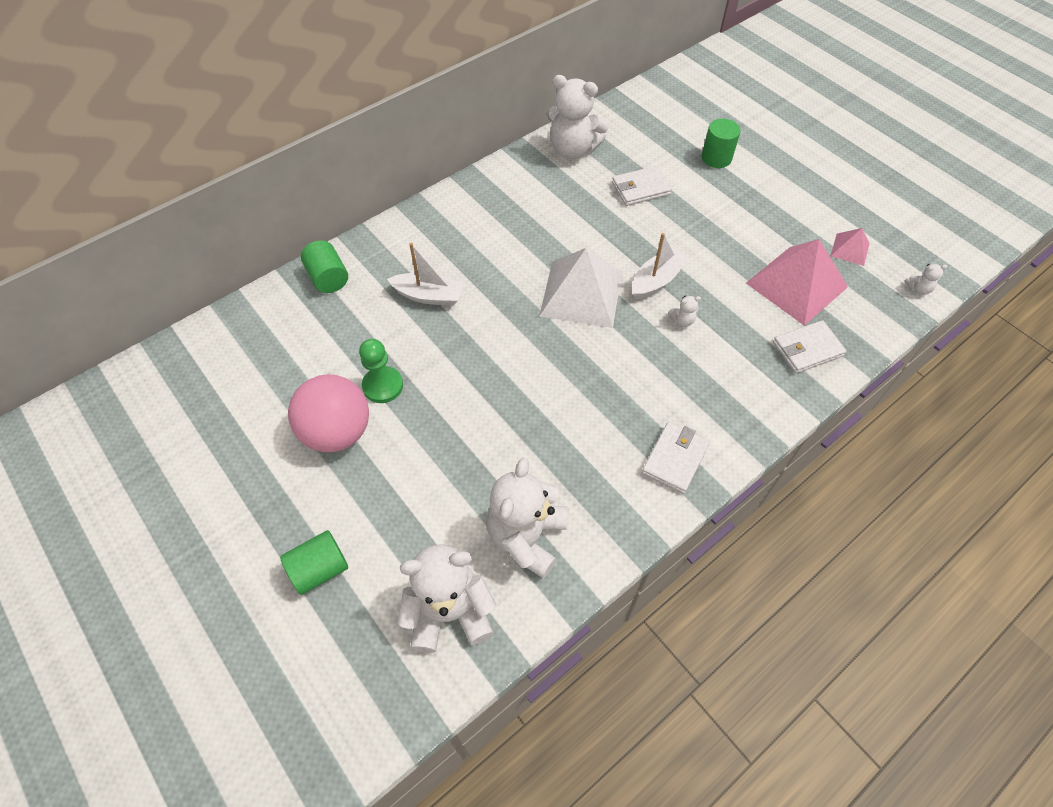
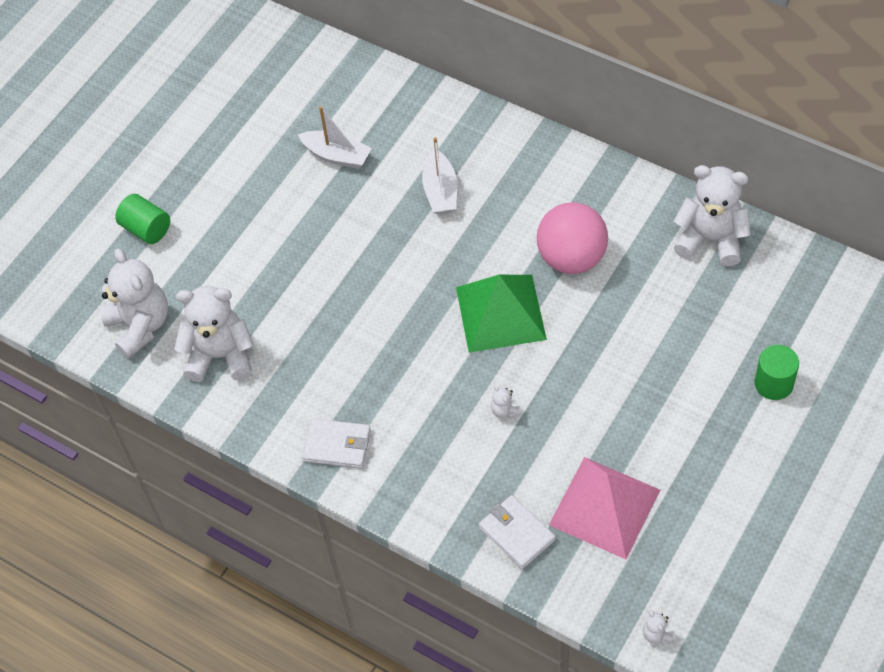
camera: 75 degrees right, 0 degrees up
pink ball [288,374,369,452] -> pink ball moved to [537,202,608,274]
green cylinder [301,240,348,293] -> none
green pawn [359,339,403,403] -> none
white pyramid [539,248,622,328] -> green pyramid [456,275,547,353]
white teddy bear [547,75,609,159] -> white teddy bear turned 105 degrees clockwise [674,165,751,266]
white wallet [612,166,672,206] -> none
white boat [632,233,689,300] -> white boat moved to [298,106,372,169]
pink pyramid [831,228,870,266] -> none

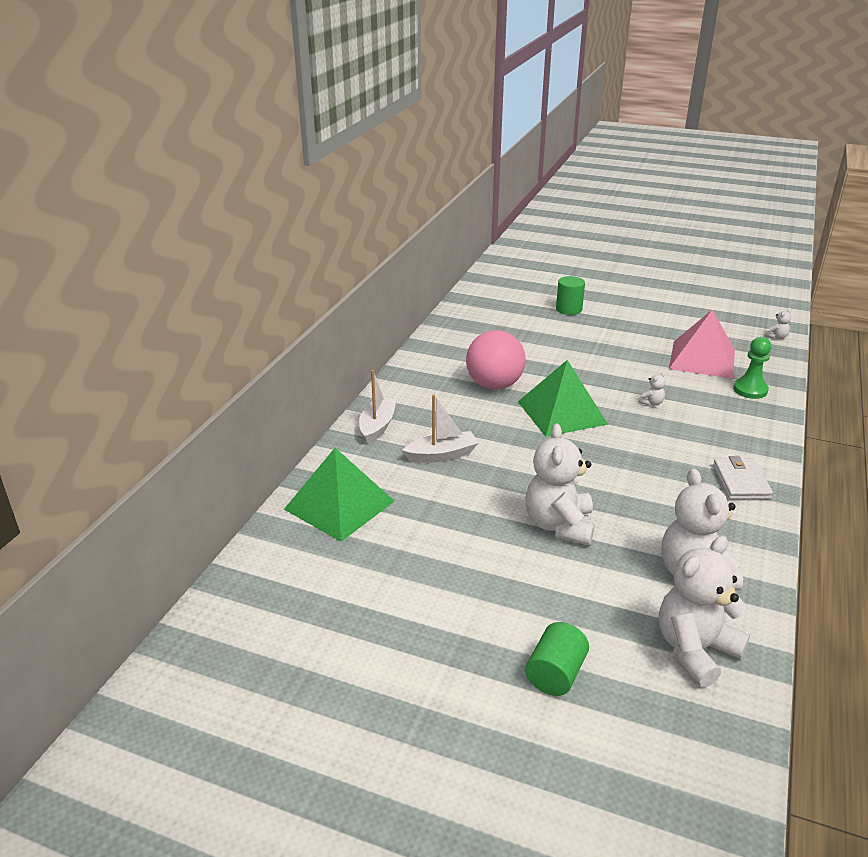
camera: 105 degrees left, 25 degrees down
white boat [298,106,372,169] -> white boat moved to [359,370,396,444]
white wallet [479,495,556,569] -> green pawn [733,337,771,399]
white teddy bear [674,165,751,266] -> white teddy bear moved to [525,424,595,545]
none -> green pyramid [284,448,395,542]

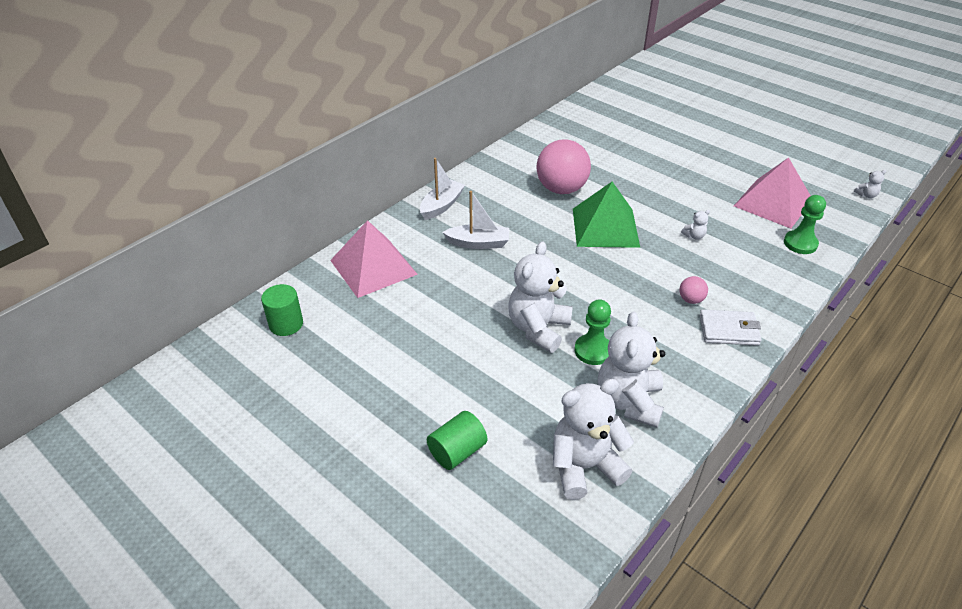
camera: 20 degrees right, 10 degrees up
green pyramid [284,448,395,542] -> pink pyramid [330,220,418,298]
green cylinder [556,276,585,315] -> green cylinder moved to [261,284,303,336]
white wallet [713,456,773,499] -> white wallet turned 75 degrees clockwise [699,310,762,346]
none -> green pawn [574,299,611,365]
none -> pink ball [679,276,708,304]

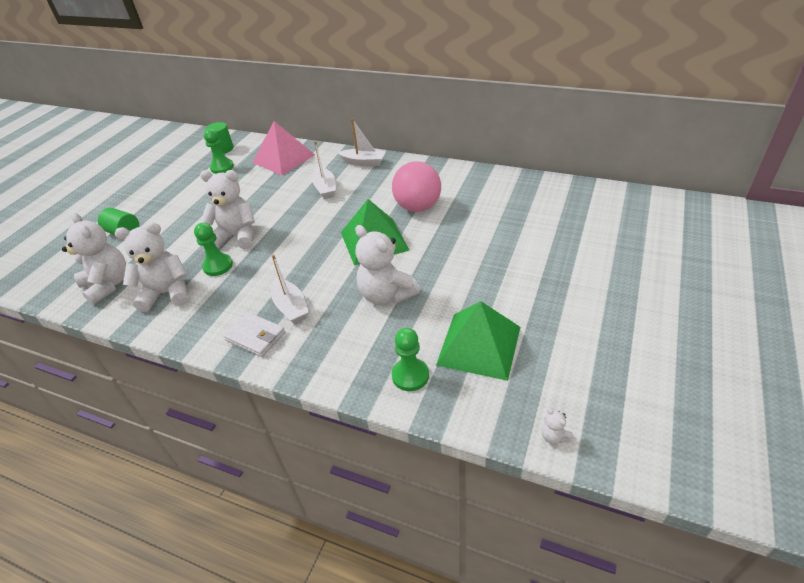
camera: 75 degrees right, 0 degrees up
pink ball [679,276,708,304] -> white boat [271,255,309,324]
white teddy bear [681,210,710,240] -> white teddy bear [355,225,420,305], size x2.50
white wallet [699,310,762,346] -> white wallet turned 45 degrees counterclockwise [223,312,285,357]
pink pyramid [734,157,811,229] -> green pyramid [436,301,520,381]
none -> green pawn [204,129,234,174]

